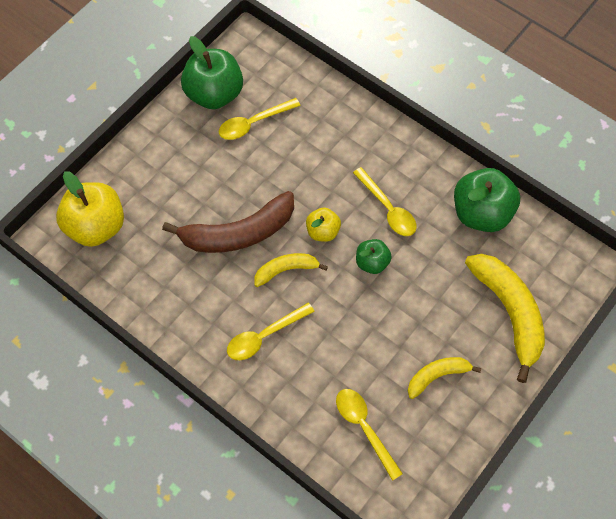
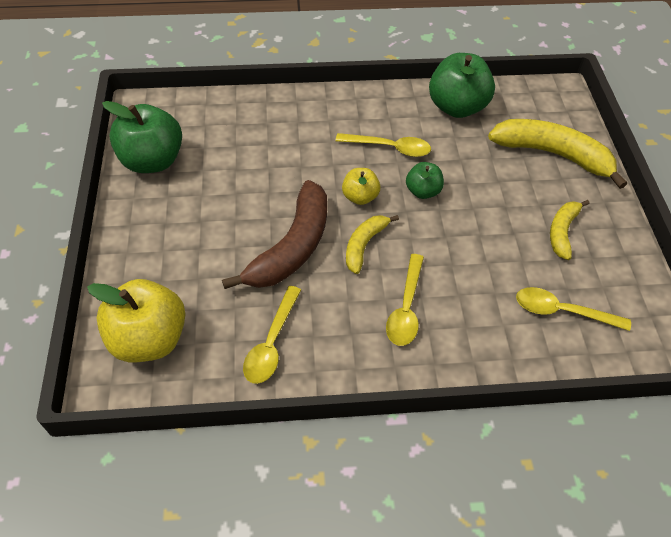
camera: 45 degrees left, 10 degrees down
yellow spoon [219,98,301,140] -> yellow spoon moved to [243,286,301,384]

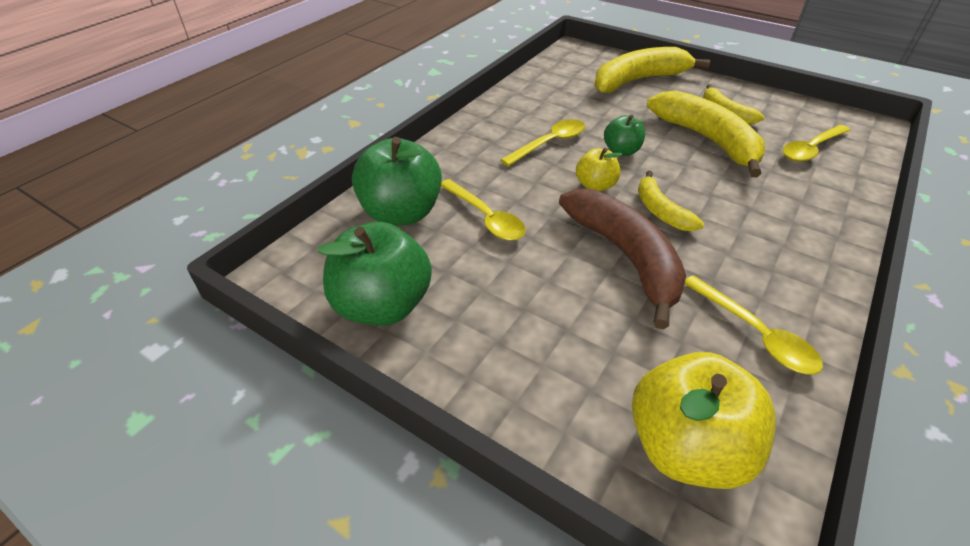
camera: 50 degrees left, 10 degrees down
yellow spoon [386,254,424,346] -> yellow spoon moved to [441,179,526,241]
green apple [429,53,495,118] -> green apple moved to [352,137,442,226]
none -> yellow banana [647,91,765,178]

